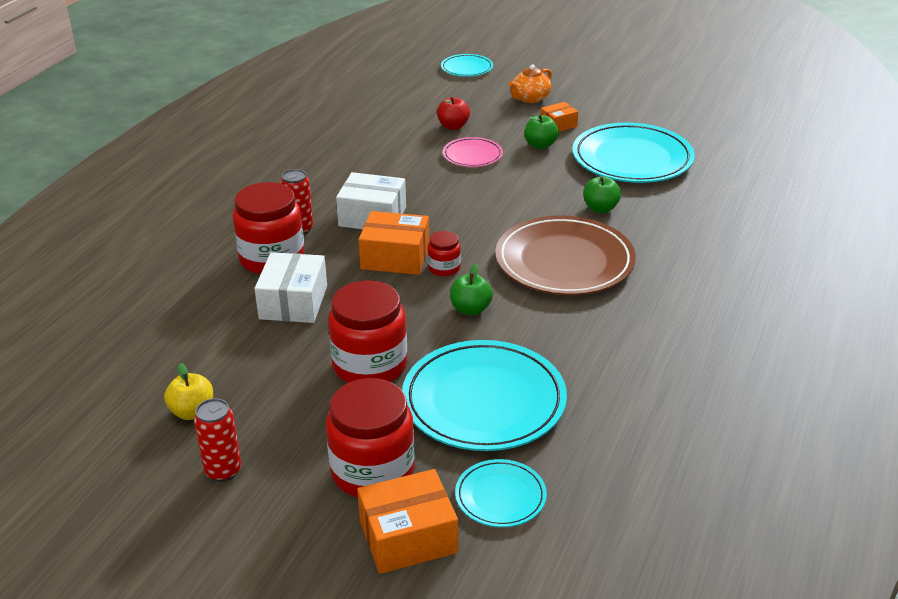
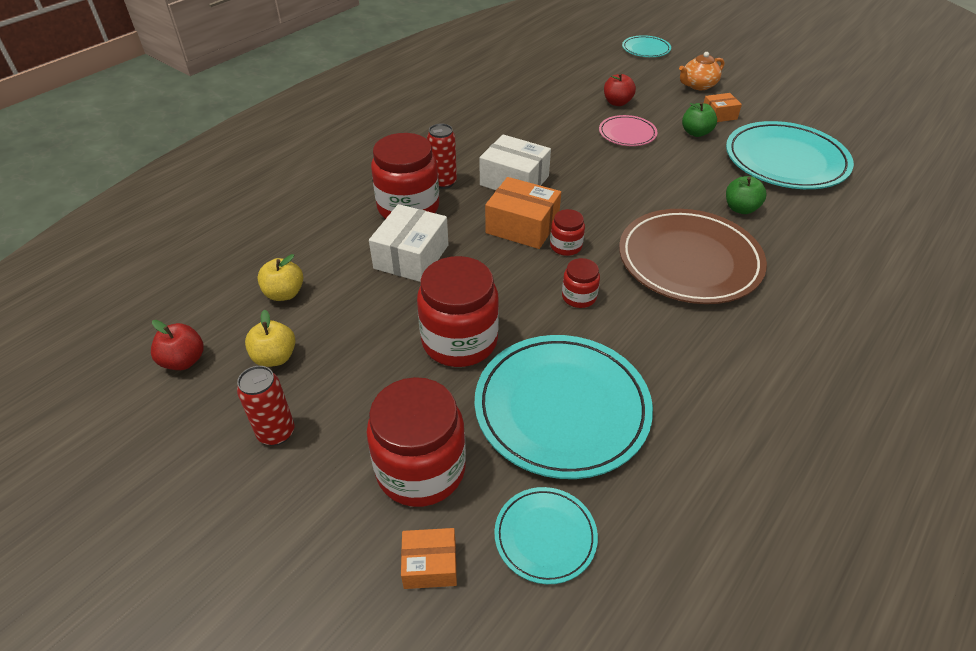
camera: 15 degrees right, 10 degrees up
orange box [357,469,458,574] -> orange box [401,528,457,589], size x0.57
green apple [450,264,493,315] -> red jar [562,258,600,308]
none -> red apple [151,320,204,370]
none -> yellow apple [257,254,303,301]

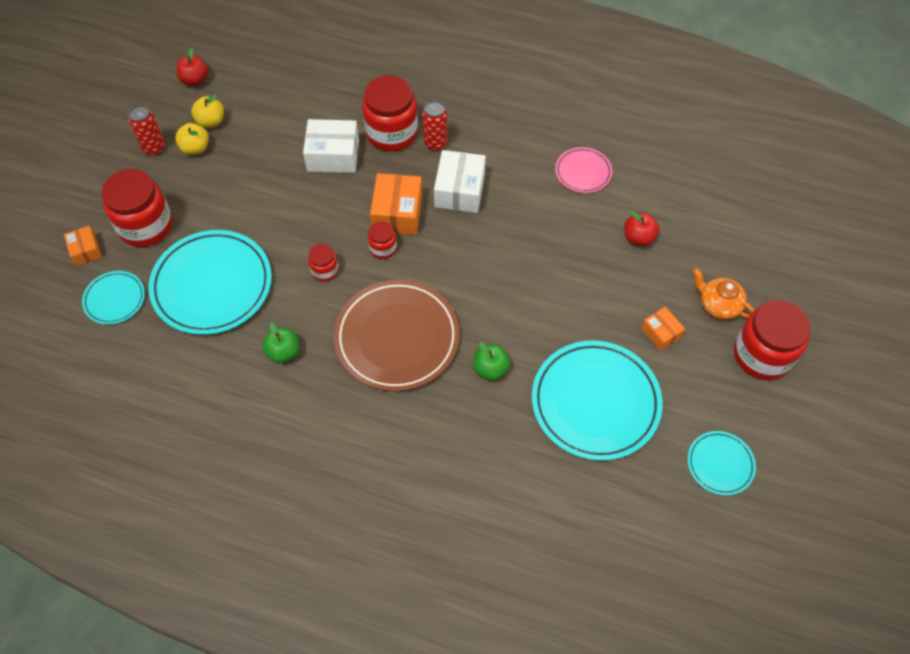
camera: 70 degrees right, 15 degrees up
yellow apple [257,254,303,301] -> yellow apple moved to [175,123,209,155]
red jar [417,256,499,367] -> red jar moved to [734,300,811,380]
pink plate [599,115,658,146] -> pink plate moved to [555,147,612,193]
turquoise plate [622,35,671,57] -> turquoise plate moved to [687,431,756,495]
green apple [682,102,717,137] -> green apple moved to [262,323,299,363]

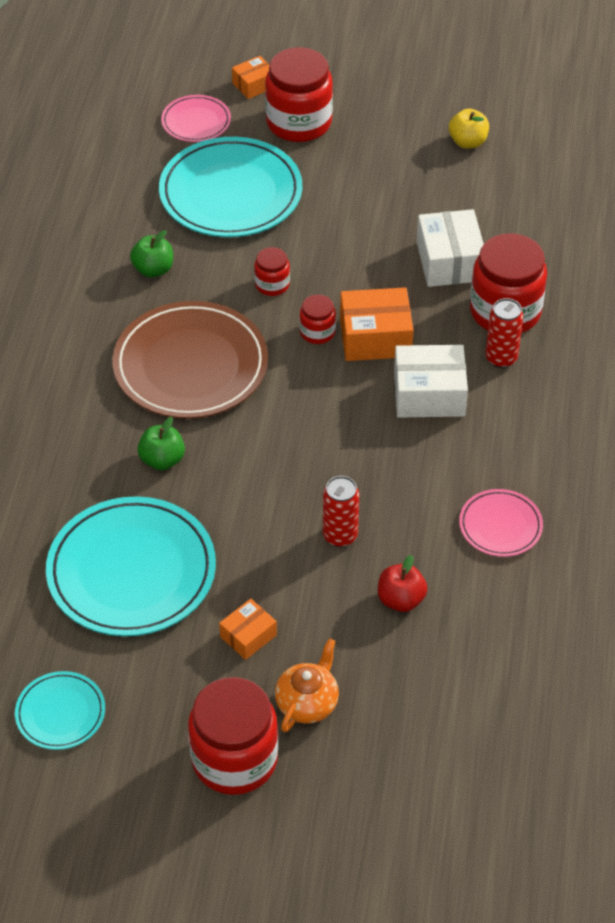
camera: 80 degrees right, 10 degrees down
turquoise plate [82,271,145,324] -> pink plate [161,95,231,142]
red can [128,105,165,156] -> red can moved to [323,476,359,547]
yellow apple [175,123,209,155] -> none
red apple [176,48,208,86] -> none

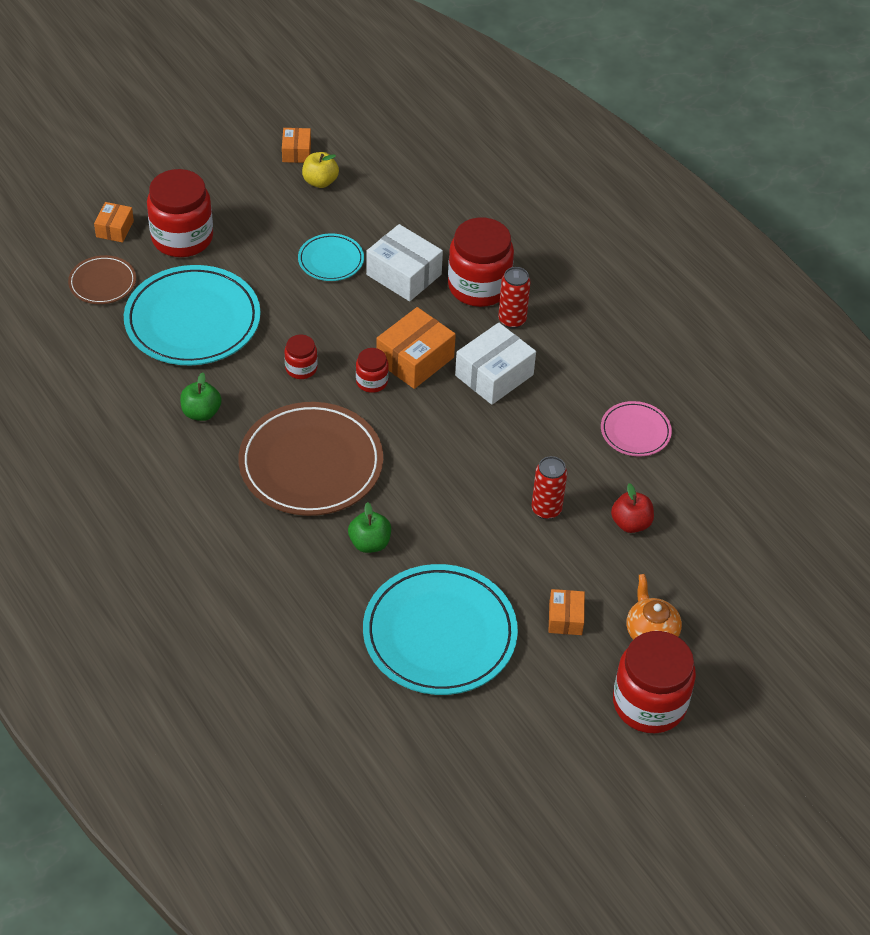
camera: 45 degrees left, 0 degrees up
turquoise plate [15,671,105,750] -> turquoise plate moved to [298,234,364,281]
pink plate [161,95,231,142] -> brown plate [68,255,136,304]
none -> orange box [282,128,311,163]

